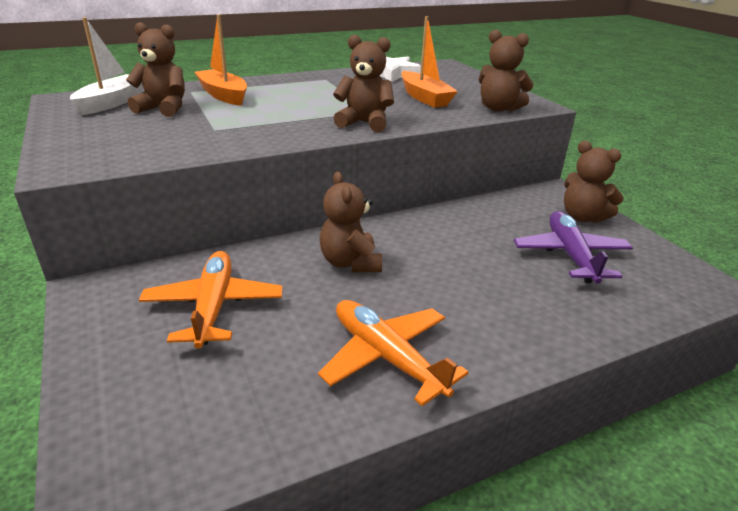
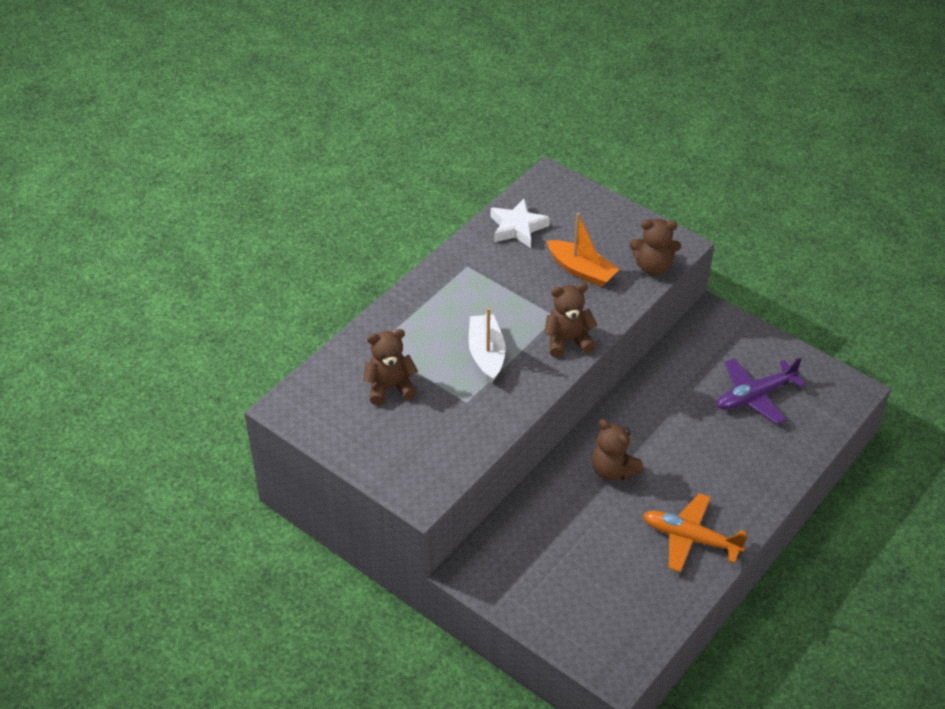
camera: 25 degrees left, 15 degrees up
white boat [70,17,143,115] -> white boat moved to [469,308,506,383]
orange plane [139,251,283,349] -> none
orange boat [195,14,247,106] -> none
purple plane [514,211,633,284] -> purple plane turned 90 degrees counterclockwise [717,357,806,424]
brown teddy bear [564,141,624,223] -> none

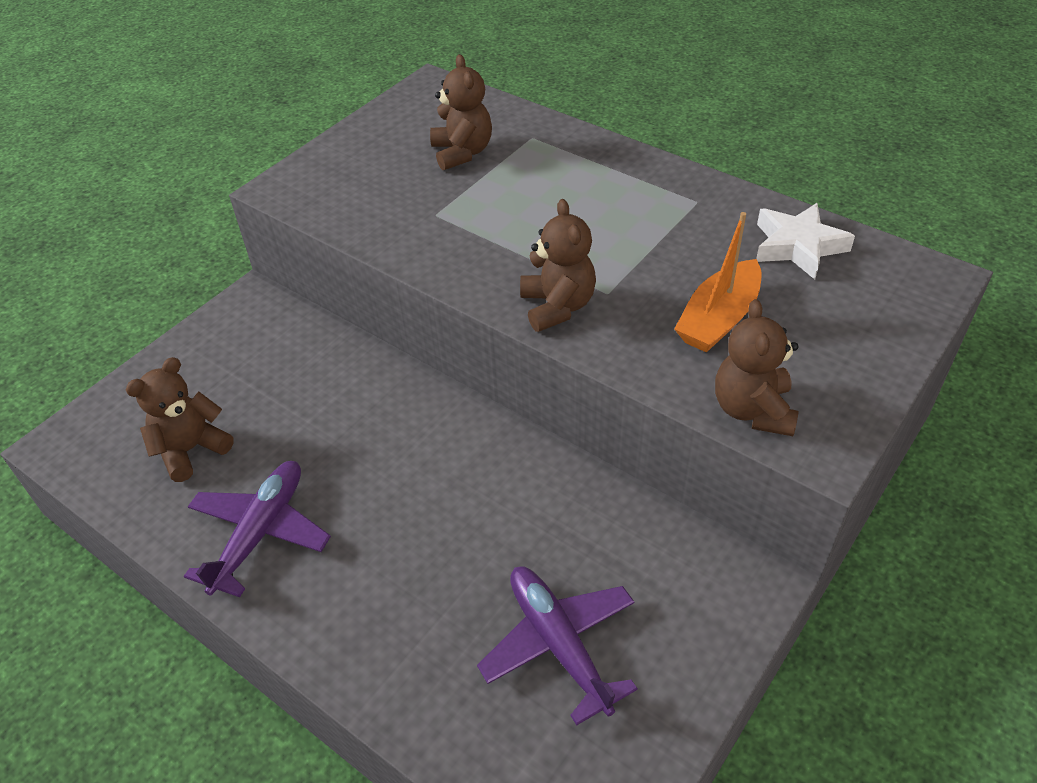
camera: 90 degrees right, 0 degrees up
white boat [469,308,506,383] -> none
brown teddy bear [592,419,644,481] -> brown teddy bear moved to [126,357,234,482]
orange plane [643,493,748,573] -> purple plane [184,461,331,598]

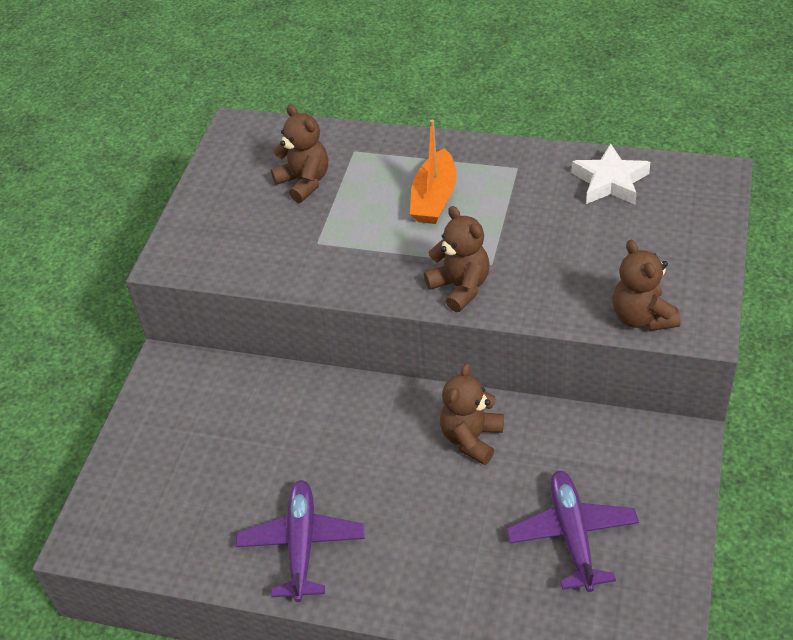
camera: 20 degrees left, 0 degrees up
brown teddy bear [126,357,234,482] -> brown teddy bear moved to [440,363,504,465]
purple plane [477,566,638,725] -> purple plane turned 45 degrees clockwise [506,470,639,592]
orange boat [674,212,762,353] -> orange boat moved to [410,120,456,224]

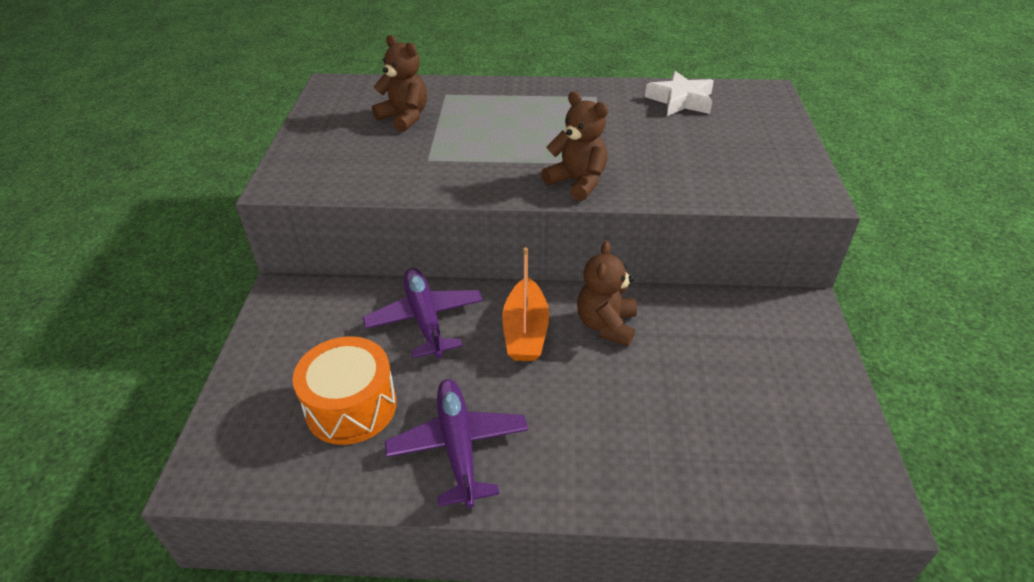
camera: 15 degrees left, 5 degrees down
orange boat [410,120,456,224] -> orange boat moved to [502,247,549,361]
purple plane [506,470,639,592] -> purple plane moved to [363,268,483,358]
brown teddy bear [612,240,681,331] -> none
none -> orange drum [292,336,397,445]

